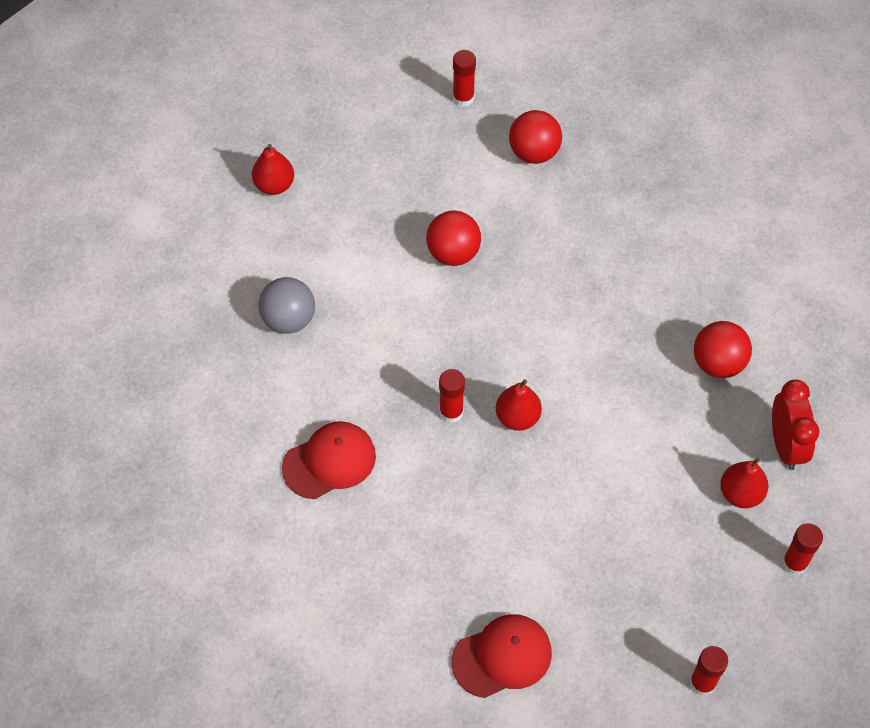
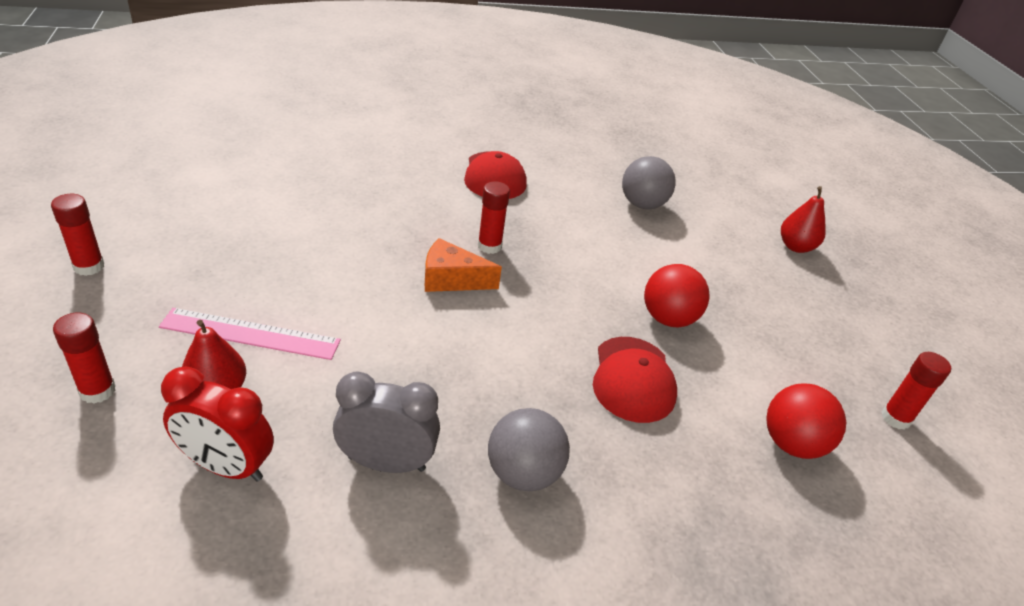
camera: 110 degrees right, 20 degrees down
red cap [452,614,552,698] -> red cap moved to [593,337,677,423]
red pear [496,379,542,431] -> orange cheese [425,238,502,292]
red ball [694,321,752,378] -> grey clock [333,371,440,473]
none -> pink ruler [159,308,341,360]
none -> grey ball [488,408,570,491]

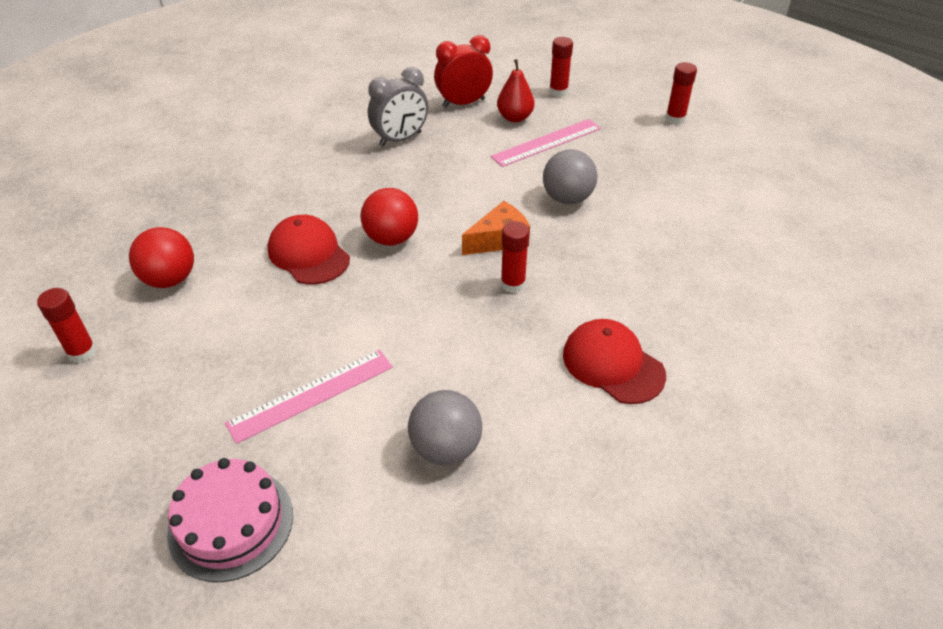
camera: 145 degrees right, 5 degrees up
grey ball [488,408,570,491] -> grey ball moved to [543,149,598,204]
red ball [644,264,710,327] -> red ball moved to [361,188,418,246]
red pear [781,186,826,253] -> pink cake [167,458,293,582]
none -> pink ruler [225,350,393,444]

